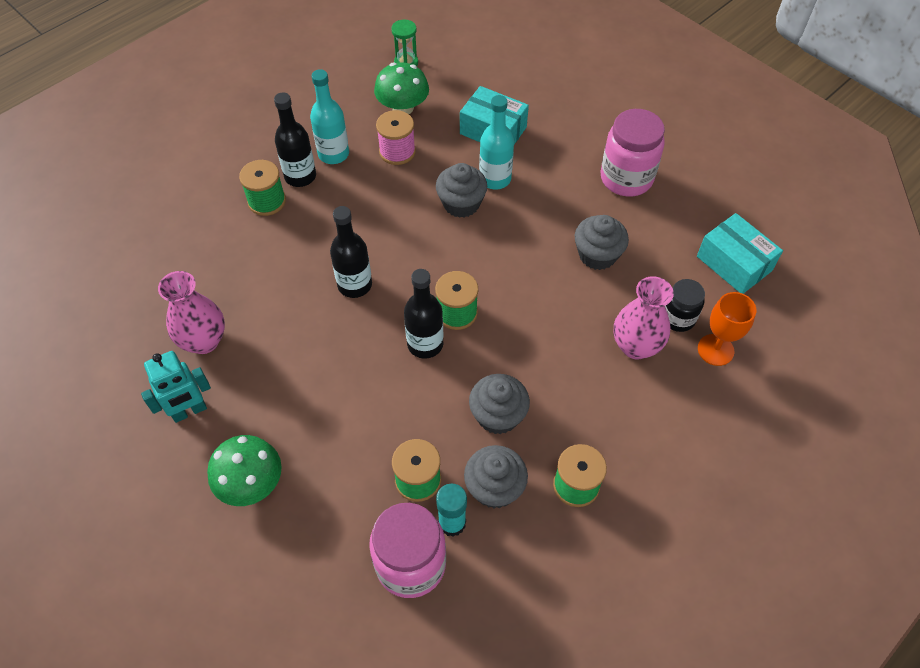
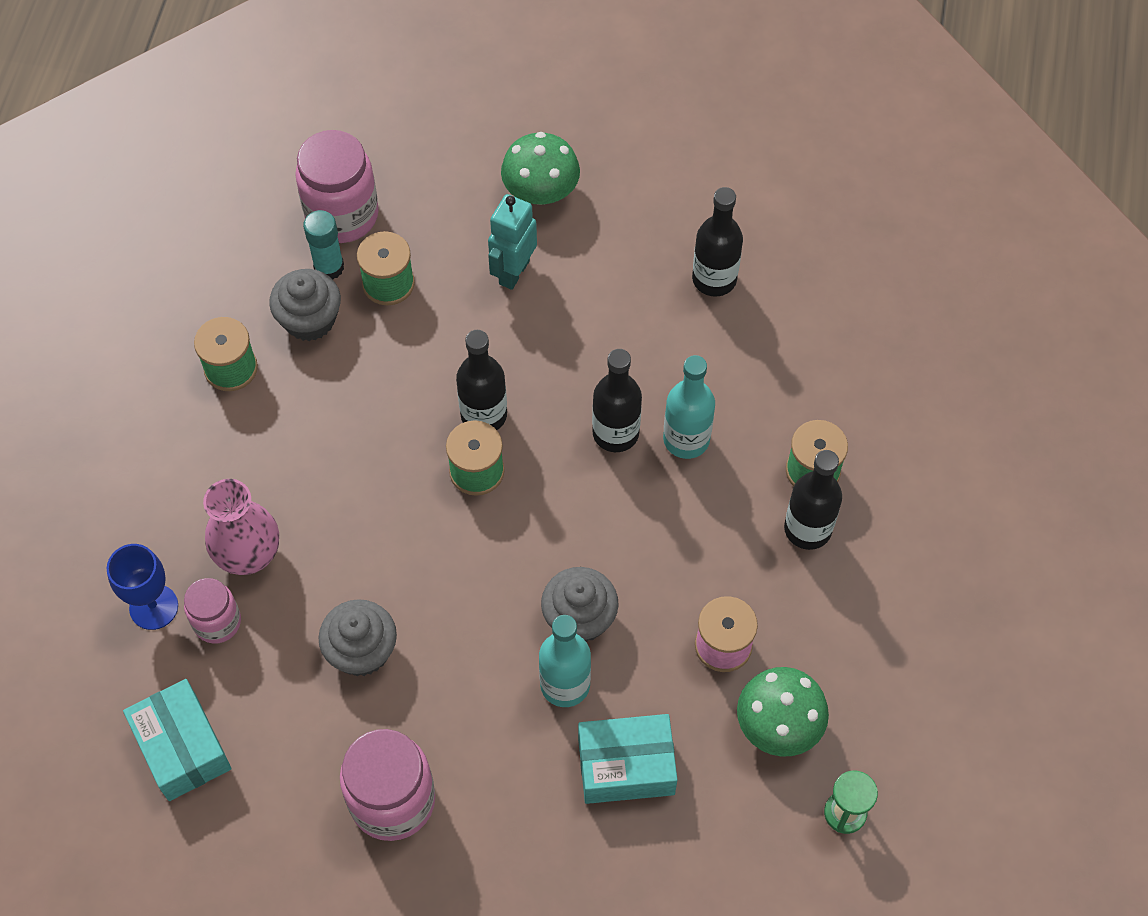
camera: 145 degrees right, 5 degrees up
turquoise robot [141,351,211,423] -> turquoise robot moved to [488,194,537,290]
pink vase [158,271,225,354] -> black bottle [692,187,743,296]
turquoise bottle [310,69,349,164] -> turquoise bottle moved to [663,355,715,459]
grey cupcake [469,374,530,434] -> none
black jar [665,279,705,332] -> pink jar [184,578,241,644]
turquoise box [697,213,783,294] -> turquoise box turned 45 degrees clockwise [123,679,232,801]
orange goblet [698,292,756,366] -> blue goblet [107,544,178,630]

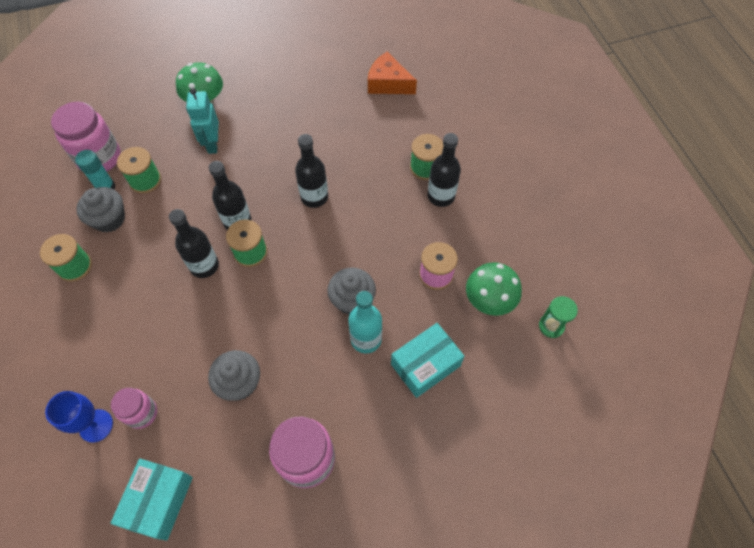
camera: 30 degrees left, 0 degrees up
turquoise box [123,679,232,801] -> turquoise box turned 75 degrees clockwise [110,459,193,540]
pink vase [203,479,279,575] -> none
turquoise bottle [663,355,715,459] -> none
black bottle [692,187,743,296] -> black bottle moved to [169,209,219,278]
none -> orange cheese [368,52,417,94]

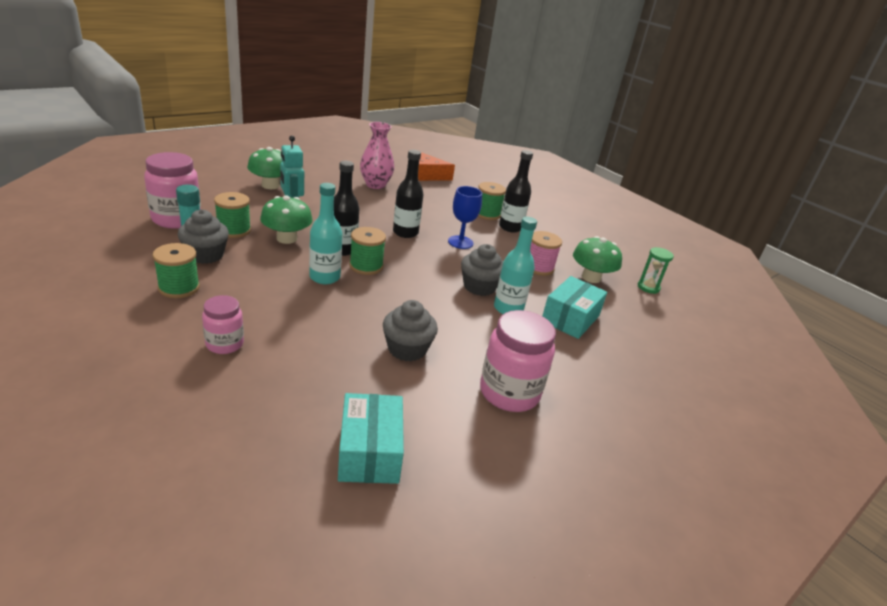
camera: 25 degrees left, 30 degrees down
blue goblet [45,391,113,443] -> blue goblet moved to [448,186,482,249]
pink jar [111,388,157,429] -> pink jar moved to [202,295,244,354]
black bottle [169,209,219,278] -> turquoise bottle [309,183,342,284]
none -> green mushroom [260,195,312,244]
none -> pink vase [360,122,394,189]

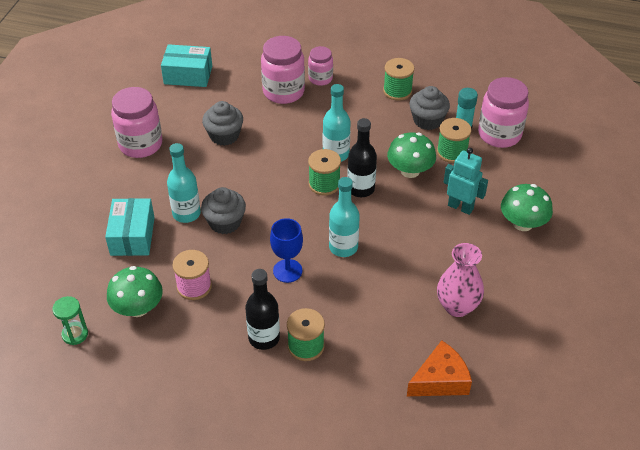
camera: 150 degrees right, 15 degrees up
turquoise box [338,393,404,484] -> turquoise box turned 45 degrees counterclockwise [161,44,212,87]
black bottle [393,150,423,238] -> turquoise bottle [329,177,360,257]
none -> pink jar [261,36,305,104]

